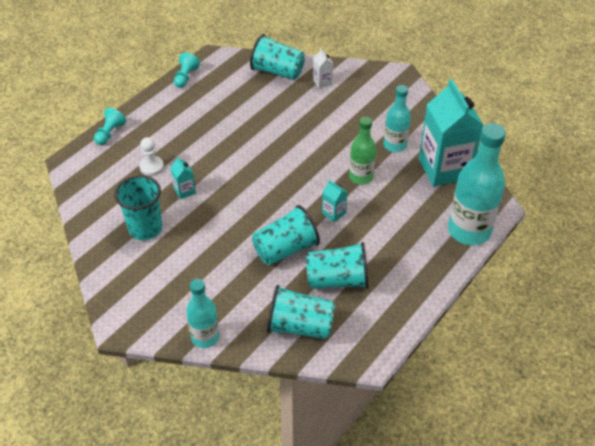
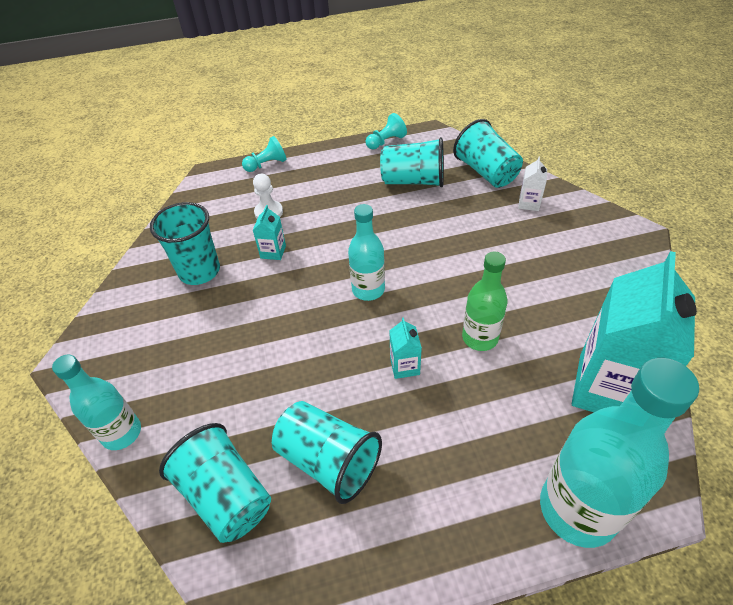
camera: 40 degrees right, 0 degrees up
turquoise cup [252,205,320,265] -> turquoise cup moved to [380,137,444,187]
turquoise bottle [384,85,411,152] -> turquoise bottle moved to [348,204,385,301]

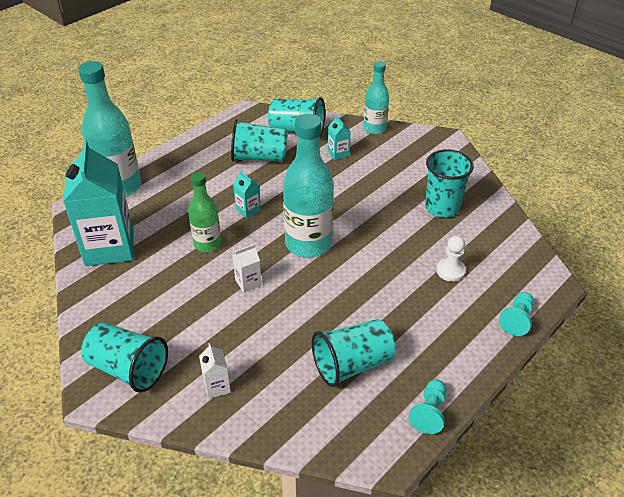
camera: 145 degrees right, 5 degrees down
turquoise carton [253,205,286,260] -> turquoise carton moved to [328,115,351,160]
turquoise bottle [348,204,385,301] -> turquoise bottle [283,114,334,258], size x1.69
turquoise cup [453,119,523,188] -> turquoise cup moved to [81,322,168,392]
none -> white carton [232,244,262,293]

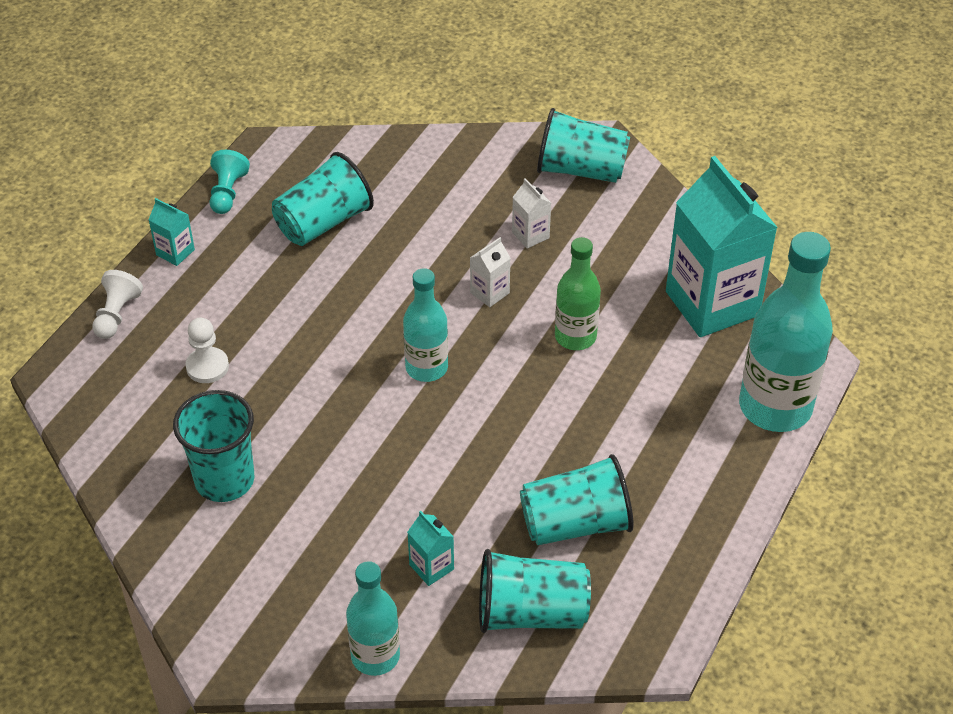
camera: 165 degrees right, 5 degrees up
white carton [199,343,231,399] -> white carton moved to [512,178,551,249]
turquoise carton [233,171,261,218] -> turquoise carton moved to [148,198,195,266]
turquoise bottle [283,114,334,258] -> turquoise bottle [403,268,448,382], size x0.59
turquoise pawn [499,292,534,336] -> white pawn [92,270,143,339]

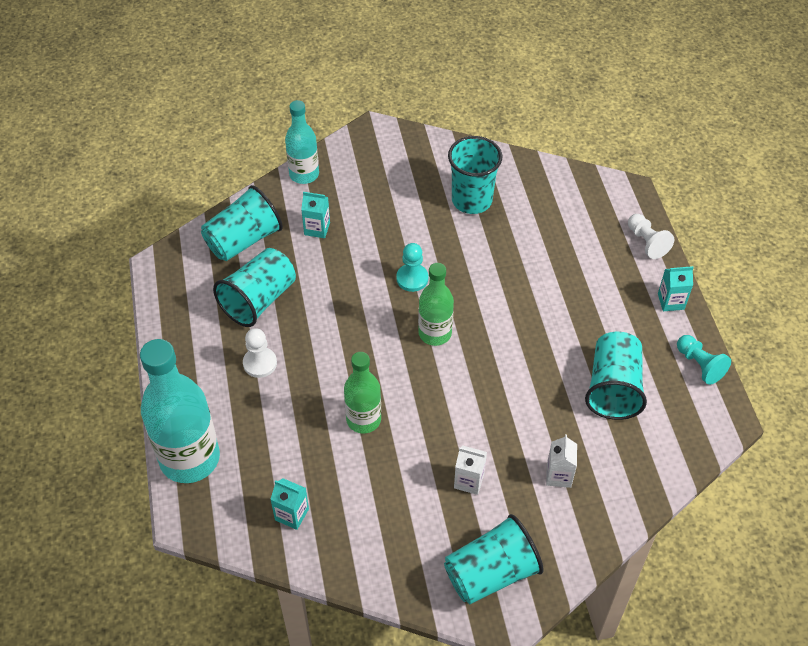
camera: 140 degrees right, 5 degrees up
white pawn [186,318,229,383] -> white pawn moved to [243,328,277,378]
turquoise bottle [403,268,448,382] -> green bottle [418,263,454,346]
white carton [470,237,510,307] -> white carton moved to [546,434,577,488]
turquoise carton [666,156,778,337] -> turquoise carton [270,478,309,530], size x0.41
none -> turquoise pawn [396,243,428,292]

